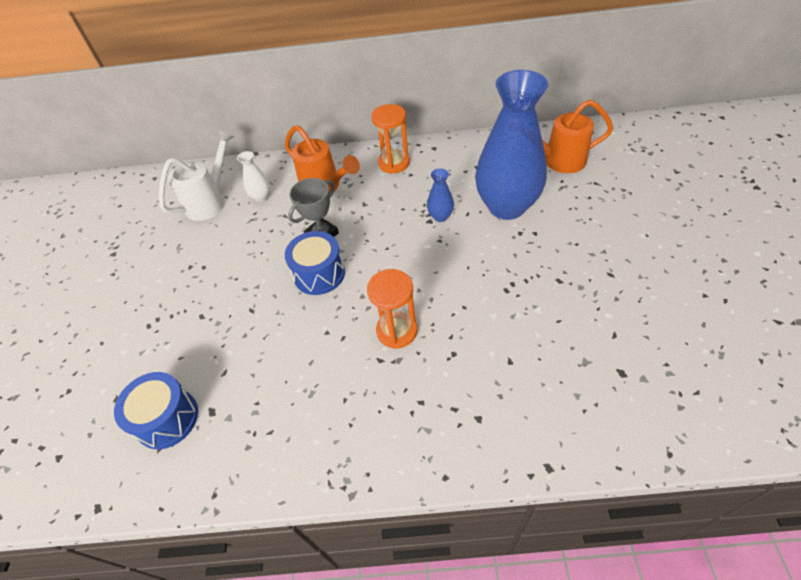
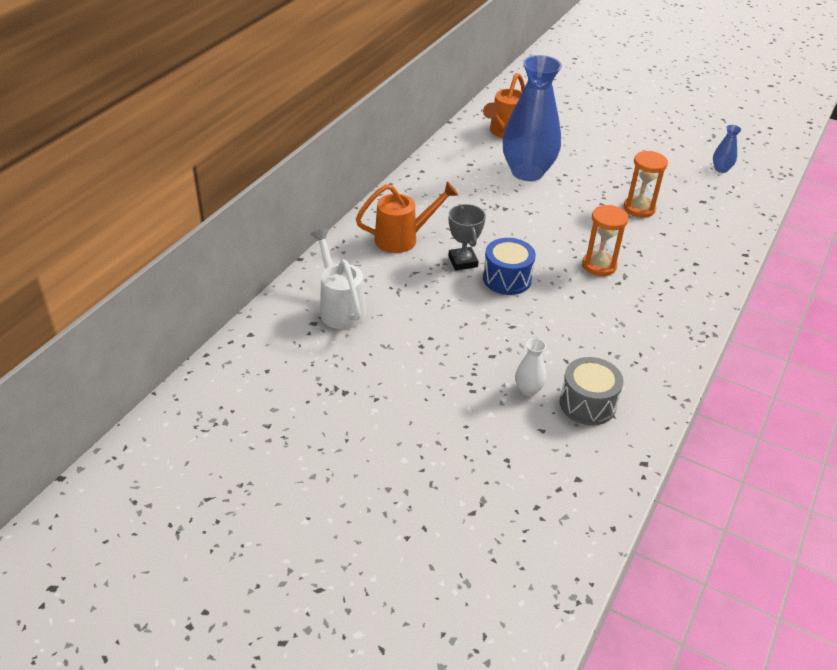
camera: 65 degrees left, 10 degrees down
blue drum [114,372,198,449] -> grey drum [560,357,623,425]
white vase [237,151,270,202] -> white vase moved to [515,338,546,396]
orange hourglass [371,104,410,174] -> orange hourglass moved to [624,151,668,218]
blue vase [427,169,454,222] -> blue vase moved to [713,125,741,173]

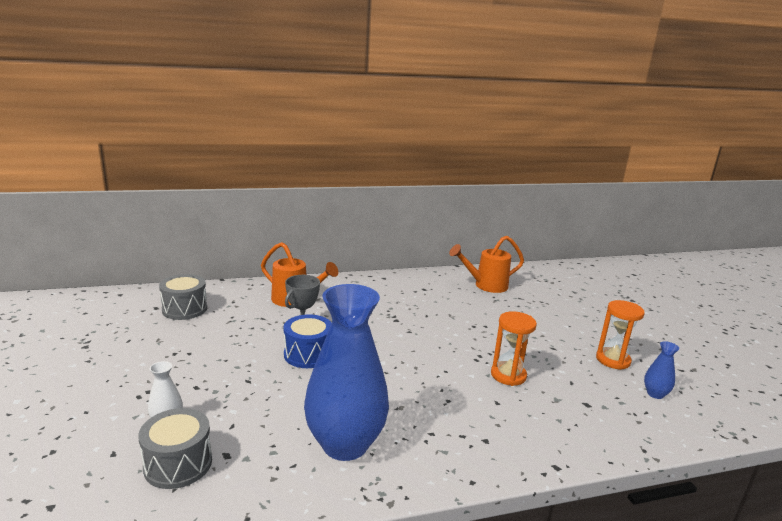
camera: 45 degrees right, 20 degrees down
white watering can [310,228,366,329] -> grey drum [159,274,207,320]
blue vase [502,55,562,181] -> blue vase moved to [304,284,389,461]
orange hourglass [582,205,629,276] -> orange hourglass moved to [596,300,645,370]

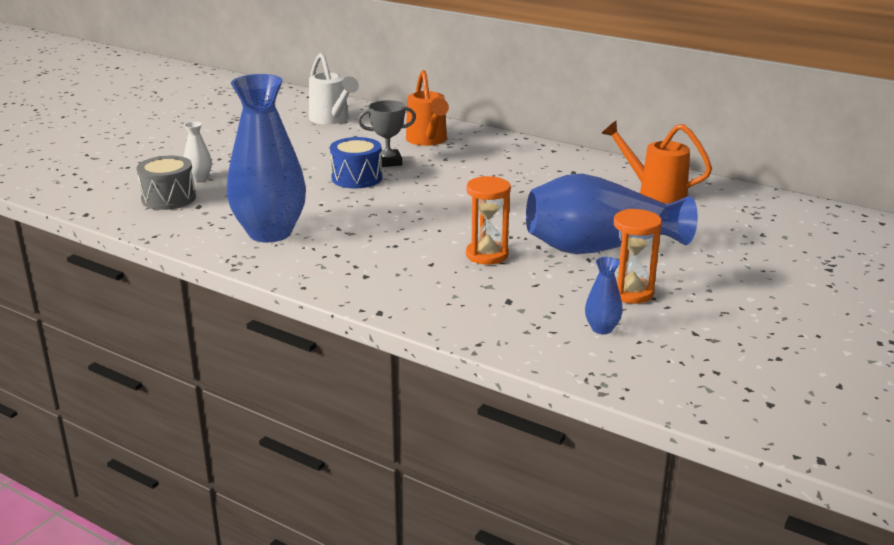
camera: 50 degrees right, 5 degrees up
grey drum [159,274,207,320] -> white watering can [309,53,359,124]
none -> blue vase [526,174,698,254]

